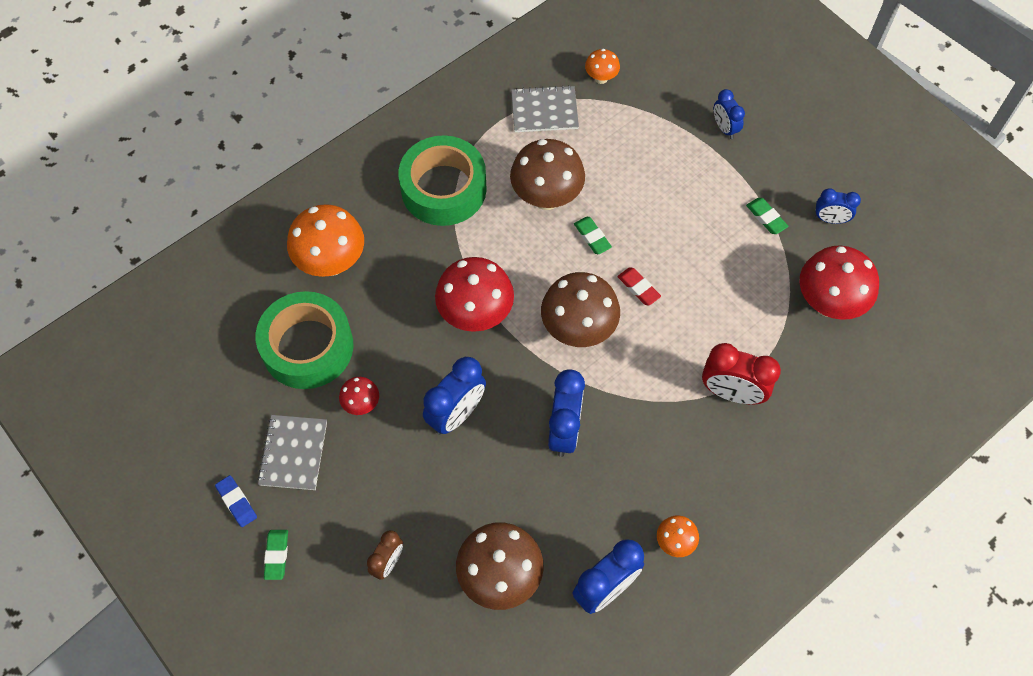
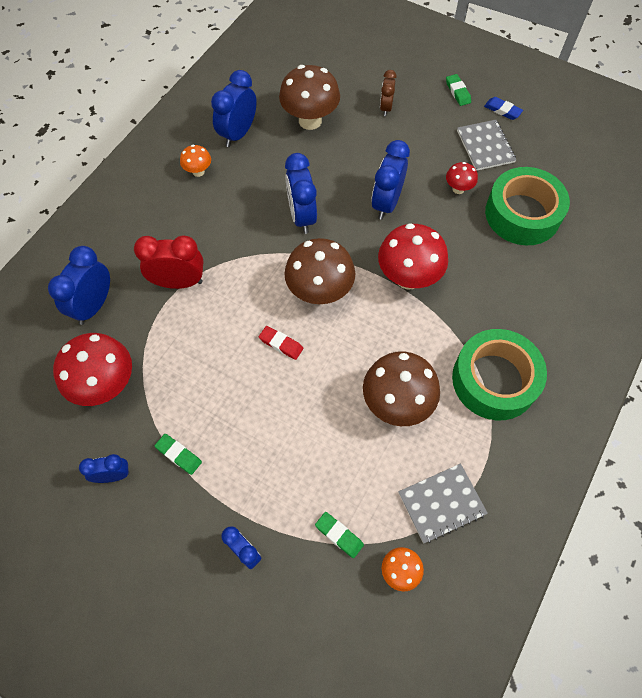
camera: 160 degrees right, 0 degrees up
orange mushroom [287,204,364,277] -> none
green eraser [574,217,612,254] -> green eraser moved to [315,512,364,558]
none -> blue clock [48,246,110,325]

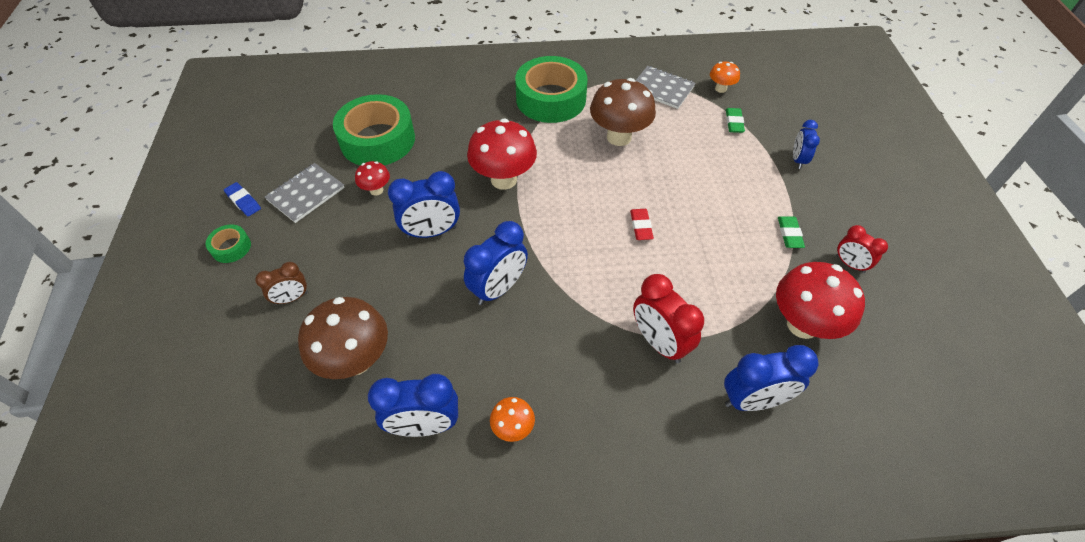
camera: 125 degrees left, 10 degrees down
blue clock [79,454,130,483] -> red clock [836,225,888,273]
brown mushroom [284,238,355,304] -> none
green eraser [446,74,471,106] -> green tape [206,224,251,263]
blue eraser [484,97,523,120] -> blue eraser turned 45 degrees counterclockwise [224,182,261,216]

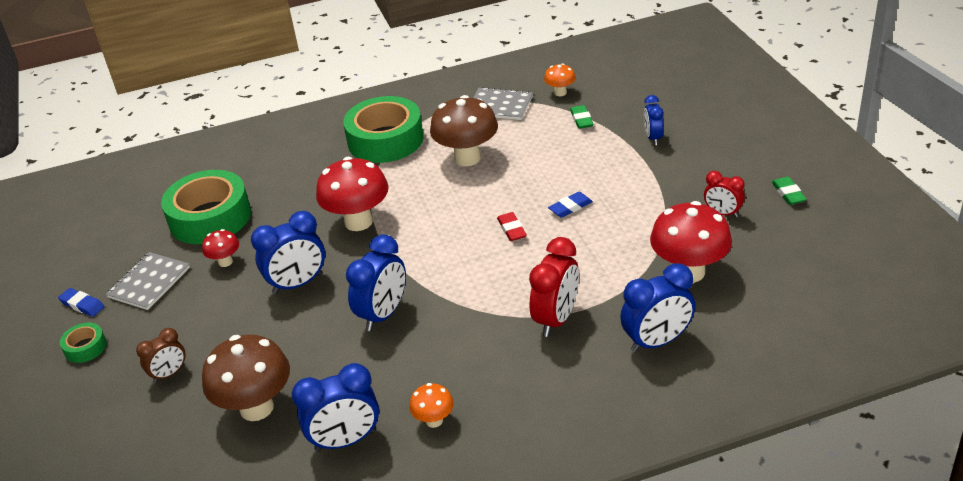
camera: 10 degrees left, 15 degrees down
red clock [633,274,704,363] -> red clock turned 105 degrees counterclockwise [529,237,579,337]
green eraser [778,216,805,248] -> green eraser moved to [772,177,807,205]
none -> blue eraser [548,192,593,218]

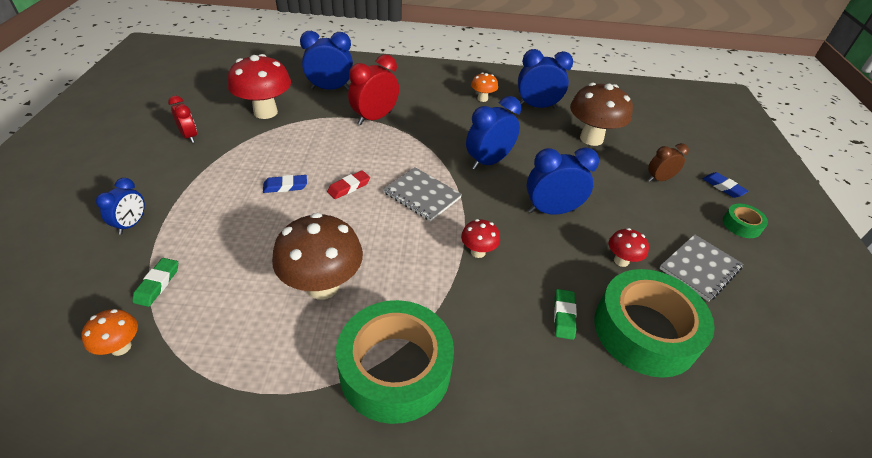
camera: 165 degrees left, 5 degrees up
blue eraser [58,288,104,317] -> blue eraser moved to [703,172,748,198]
red mushroom [316,157,389,231] -> red mushroom [461,219,500,258], size x0.50
grey notebook [473,87,533,120] -> grey notebook moved to [383,167,462,221]
red eraser [497,212,527,241] -> red eraser turned 45 degrees clockwise [327,170,370,199]
green eraser [772,177,807,205] -> green eraser moved to [554,289,577,340]

